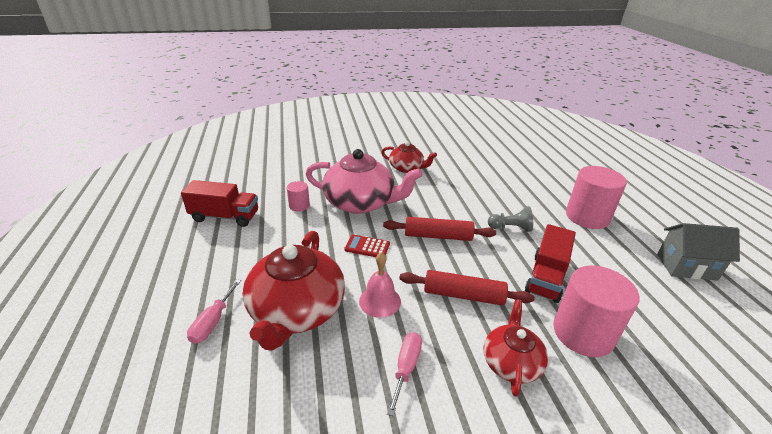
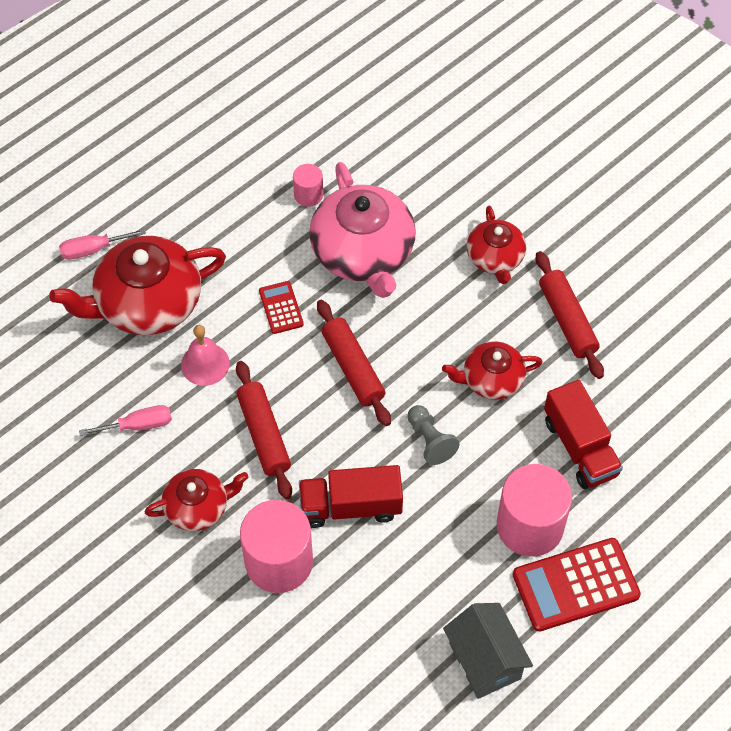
camera: 60 degrees right, 25 degrees up
red truck [181,180,258,227] -> red truck moved to [544,380,623,489]
none -> red teapot [442,341,543,400]
none -> red calculator [513,538,641,632]
none -> red rolling pin [536,251,604,379]

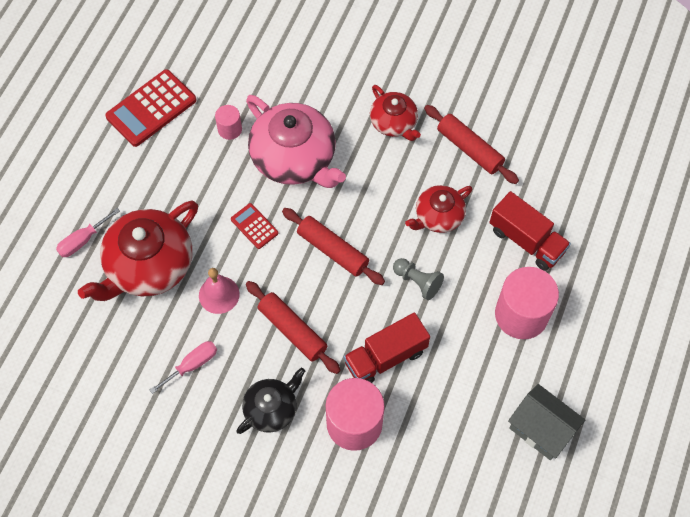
camera: 25 degrees left, 5 degrees up
red teapot [145,469,248,531] -> black teapot [236,368,305,434]
red calculator [513,538,641,632] -> red calculator moved to [105,69,197,147]

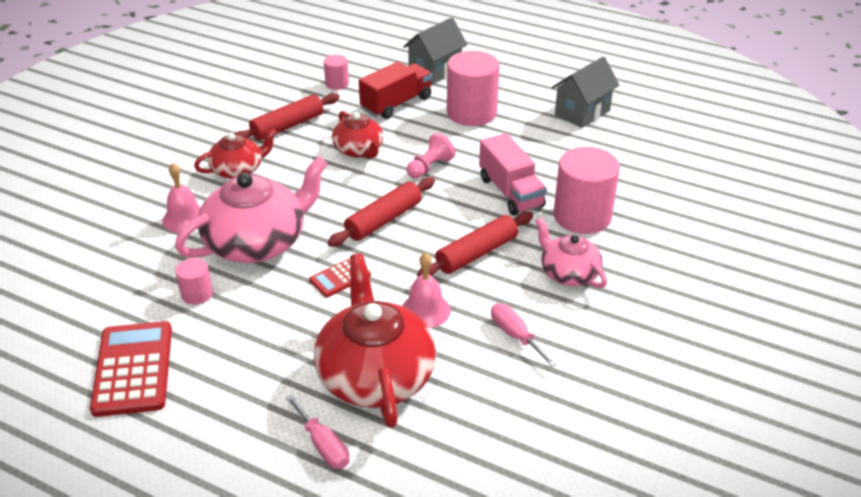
camera: 85 degrees left, 25 degrees down
red teapot [78,201,198,301] -> red teapot turned 150 degrees counterclockwise [314,253,437,428]
red calculator [105,69,197,147] -> red calculator turned 150 degrees counterclockwise [90,321,172,417]
black teapot [236,368,305,434] -> pink teapot [535,218,607,288]
red truck [344,313,430,383] -> pink truck [479,133,547,215]
grey pawn [393,258,444,300] -> pink pawn [407,133,455,178]
none -> pink bell [162,163,201,233]
none -> pink cylinder [324,55,349,90]
none -> grey house [403,18,467,85]

